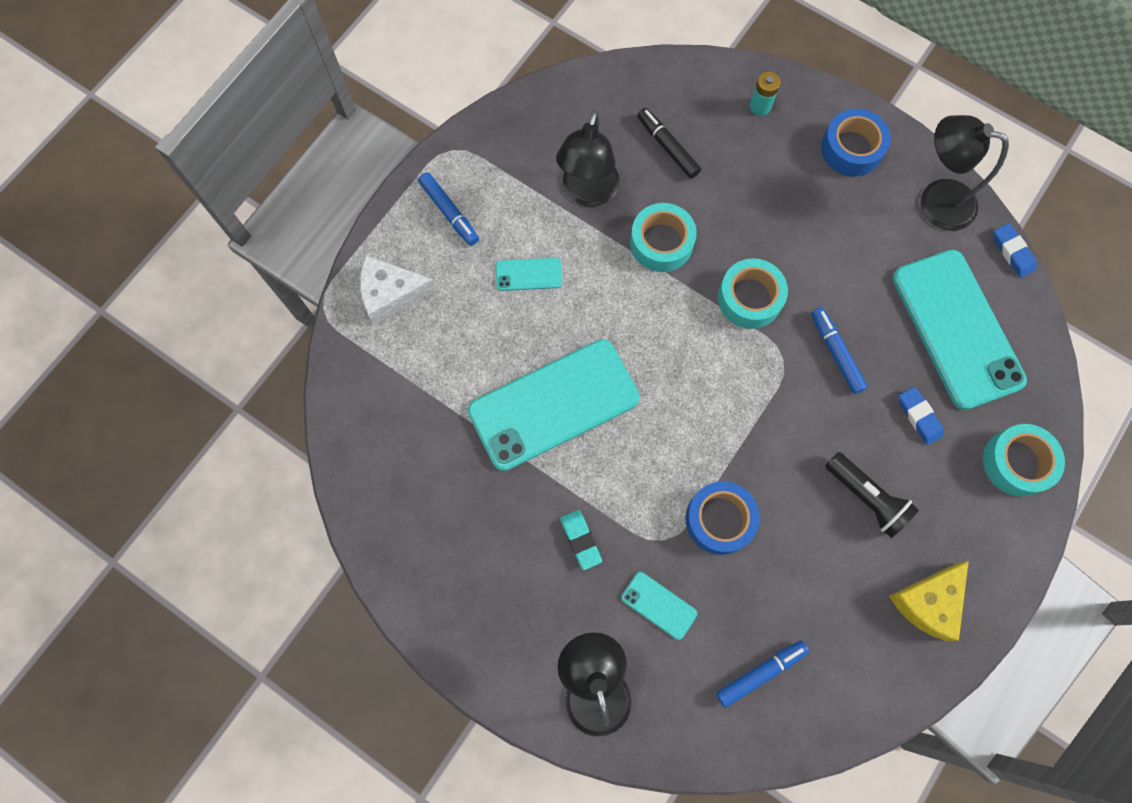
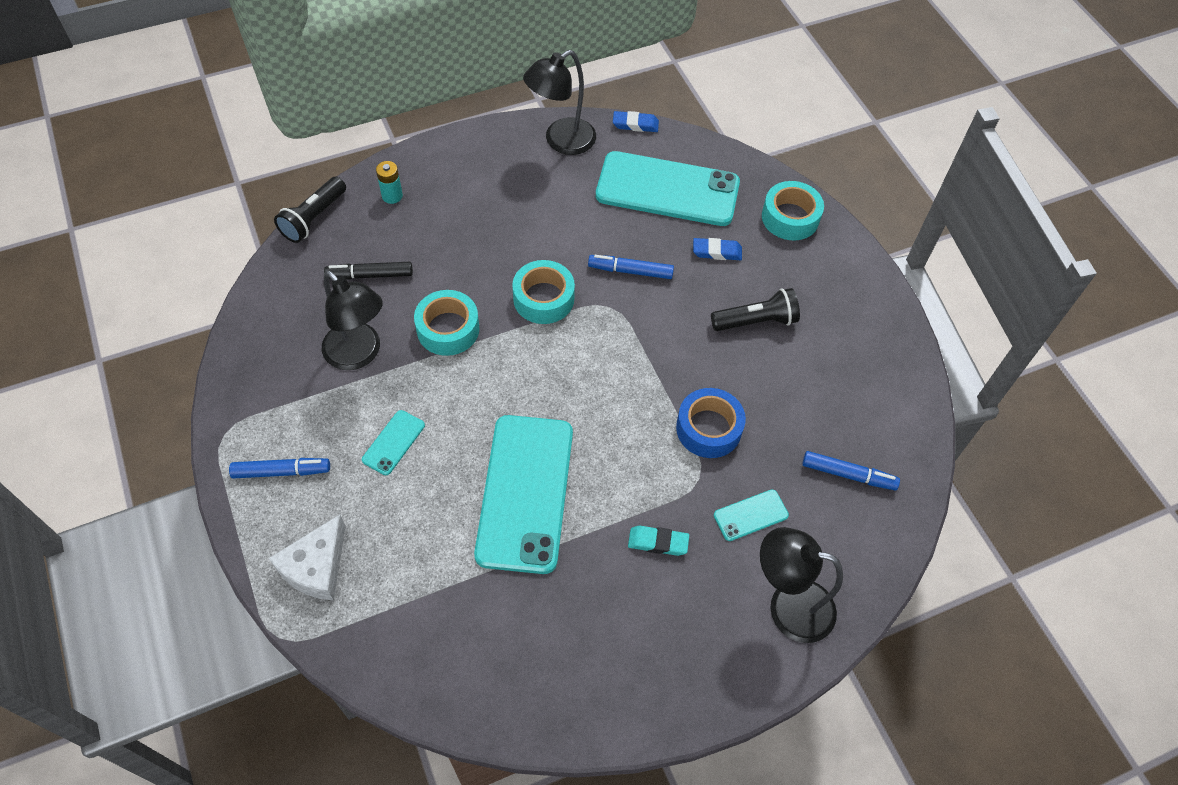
camera: 60 degrees left, 15 degrees down
blue marker [716,640,809,708] -> blue marker turned 105 degrees clockwise [802,451,900,490]
blue tape [821,109,891,177] -> none
yellow cheese [889,561,969,641] -> none
none -> black flashlight [274,177,346,243]

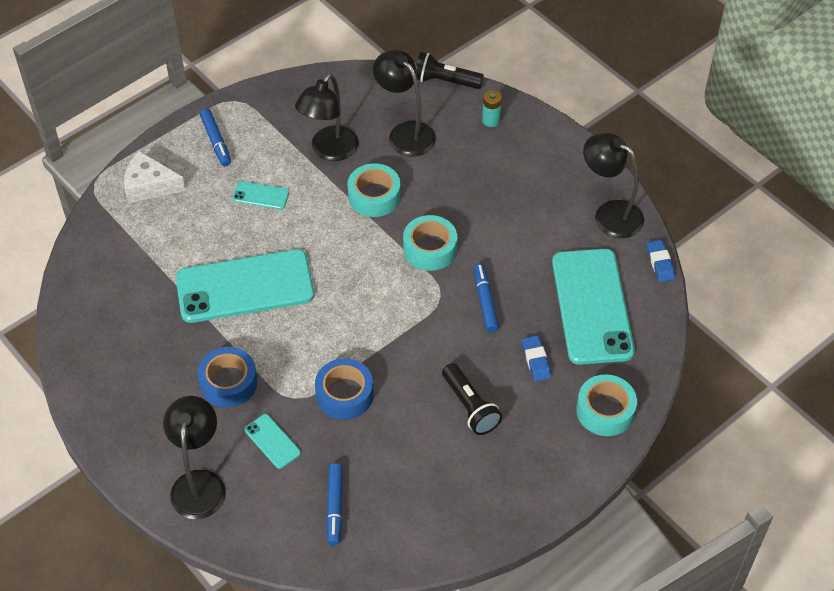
camera: 75 degrees right, 5 degrees down
black marker [324,262,413,280] -> black lamp [373,50,436,157]
turquoise eraser [628,526,689,556] -> blue tape [197,347,258,408]

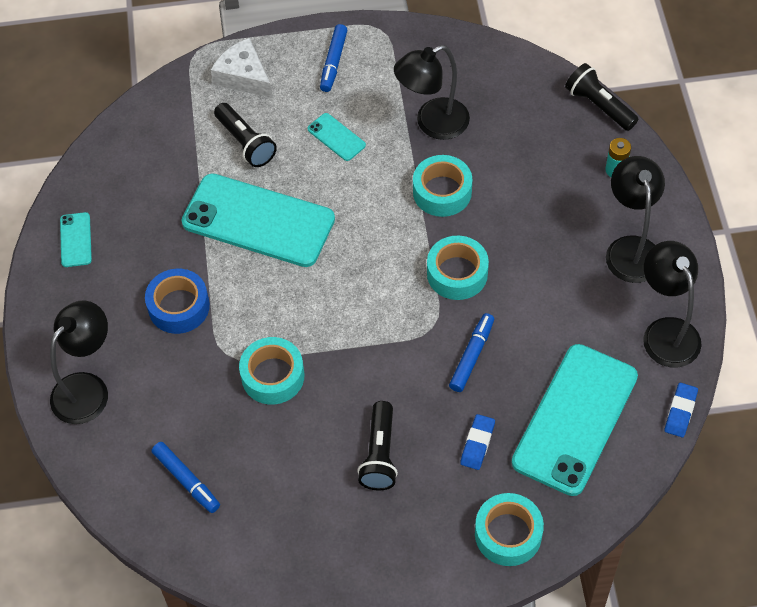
camera: 35 degrees right, 5 degrees up
turquoise phone [245,414,301,469] -> turquoise phone moved to [60,212,92,267]
blue tape [315,358,374,420] -> turquoise tape [239,337,304,405]
blue marker [326,463,343,545] -> blue marker turned 75 degrees counterclockwise [152,442,220,513]
black lamp [373,50,436,157] -> black lamp moved to [606,156,665,283]
none -> black flashlight [214,103,277,167]

